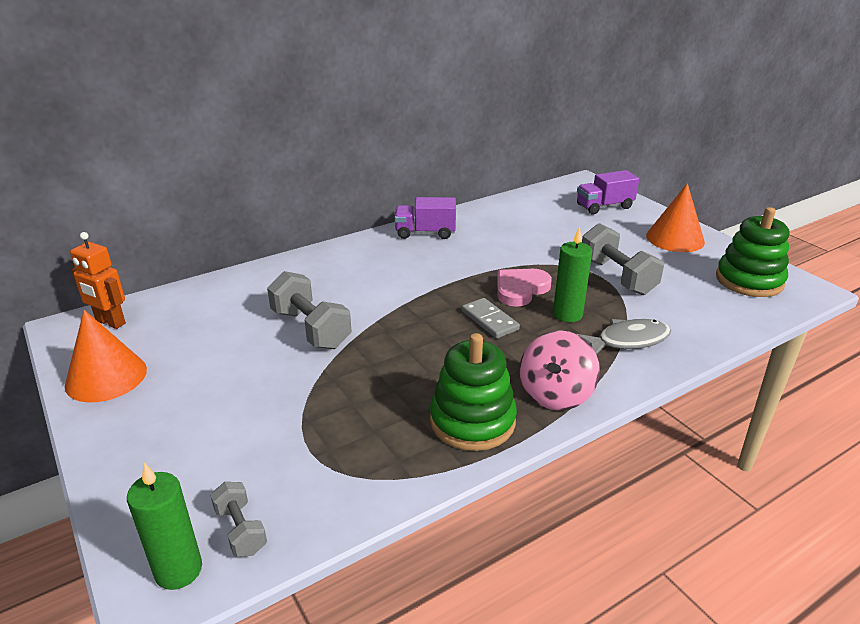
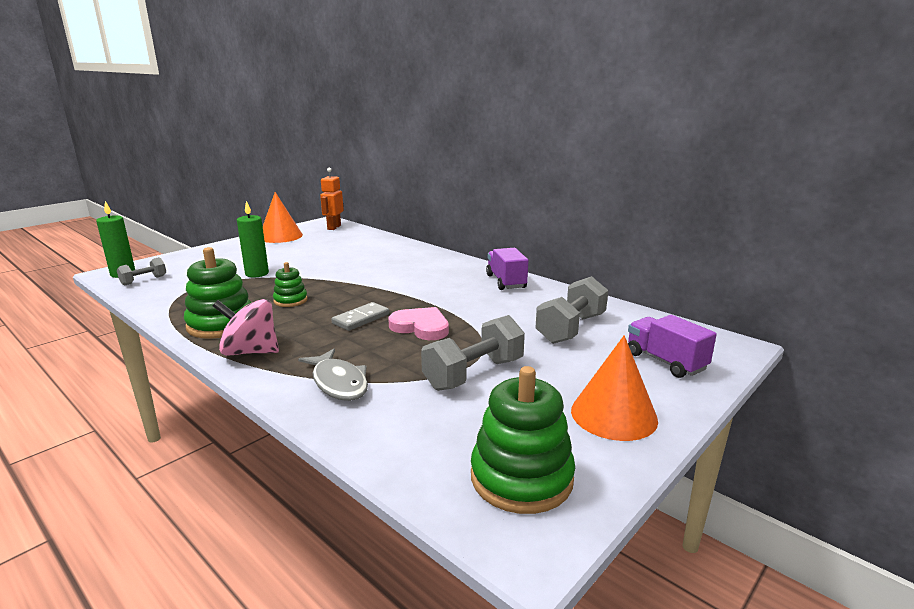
camera: 75 degrees right, 10 degrees down
grey dumbbell [267,271,351,349] -> grey dumbbell moved to [535,276,608,344]
green candle [553,227,592,322] -> green candle moved to [237,201,269,277]
none -> green stacking toy [273,262,308,307]

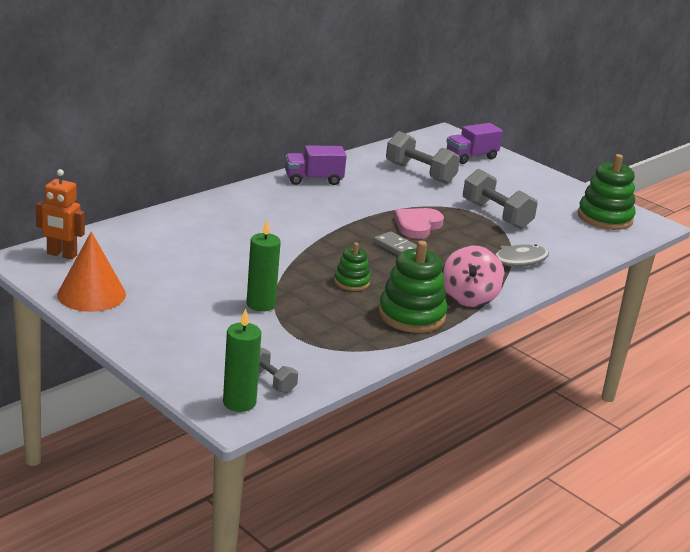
camera: 90 degrees left, 5 degrees up
orange cone [571,335,658,441] -> none

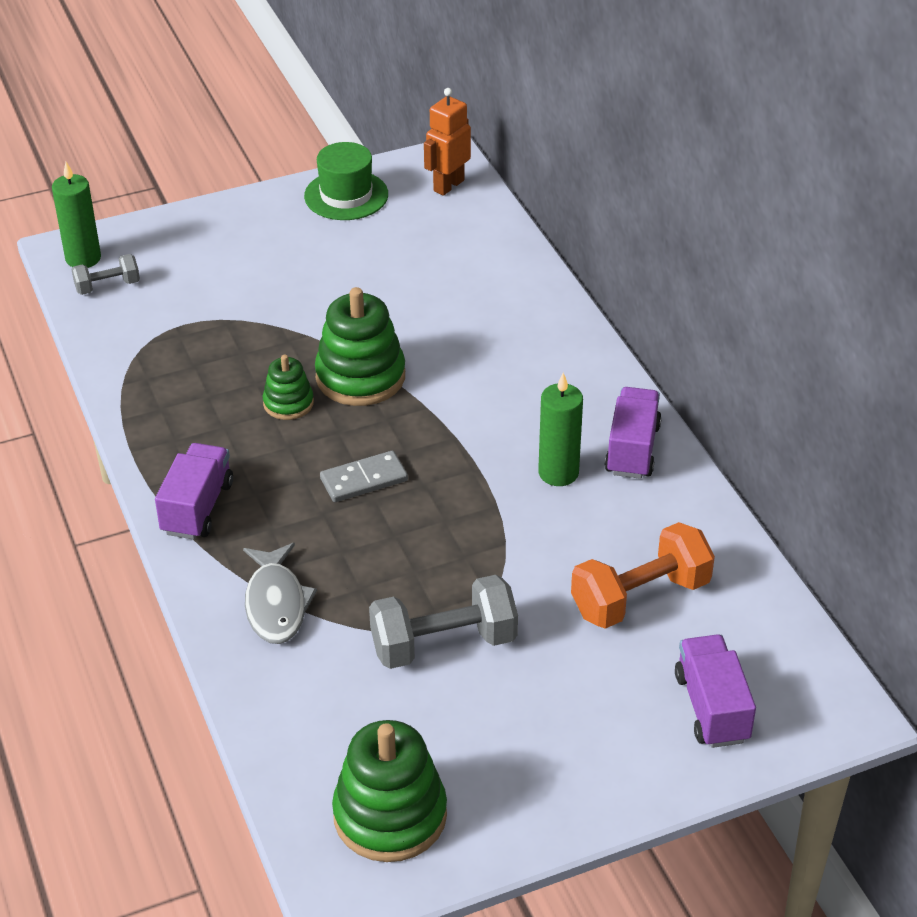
camera: 115 degrees right, 15 degrees up
orange cone [57,231,126,312] -> green hat [304,142,388,220]
green candle [247,220,281,312] -> green candle moved to [538,373,583,486]
green stacking toy [378,241,447,333] -> green stacking toy moved to [315,287,405,406]
grey dumbbell [386,131,460,184] -> orange dumbbell [571,522,715,629]
pink heart [394,208,444,239] -> none
pink spinning top [442,245,505,307] -> purple truck [155,443,233,540]

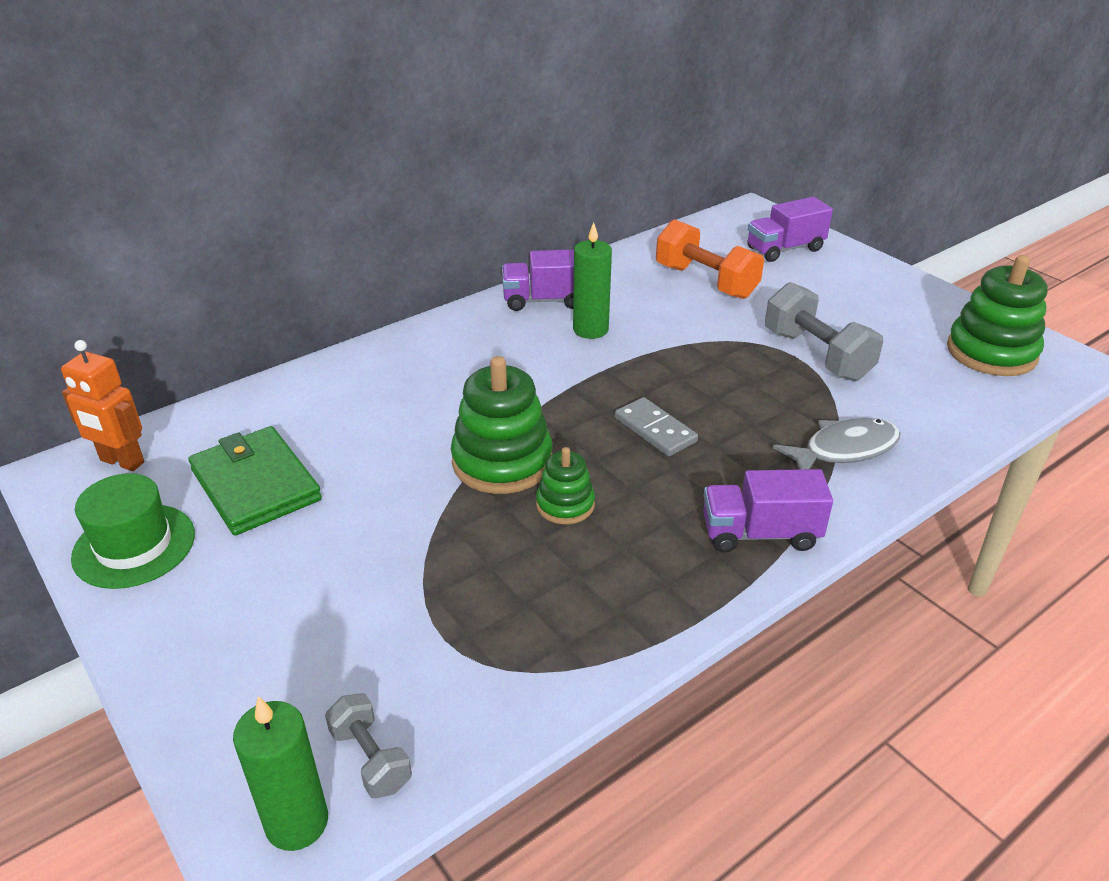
camera: 105 degrees left, 5 degrees down
none -> green wallet [188,426,322,535]

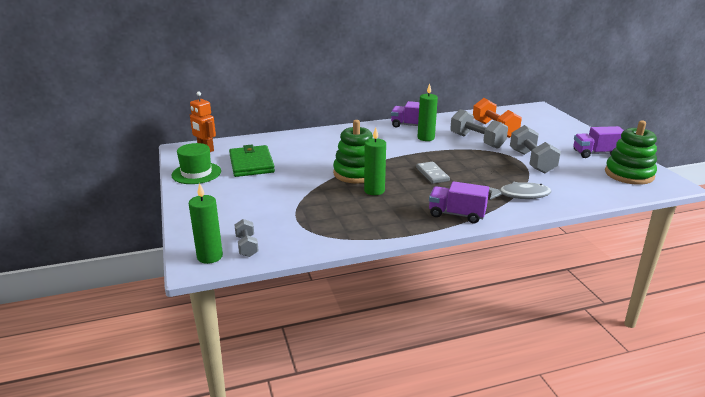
camera: 20 degrees right, 10 degrees down
green stacking toy [536,447,595,524] -> green candle [364,128,386,195]
purple truck [747,197,833,262] -> purple truck moved to [573,126,624,158]
none -> grey dumbbell [450,109,508,149]

